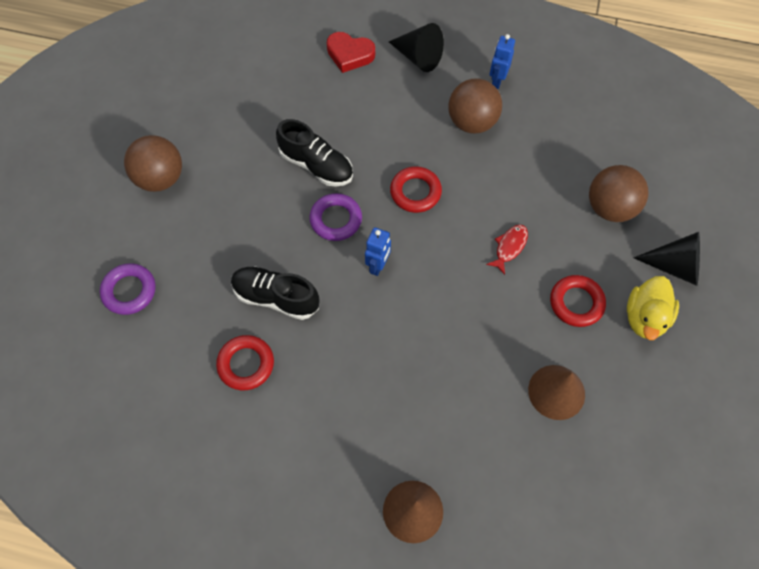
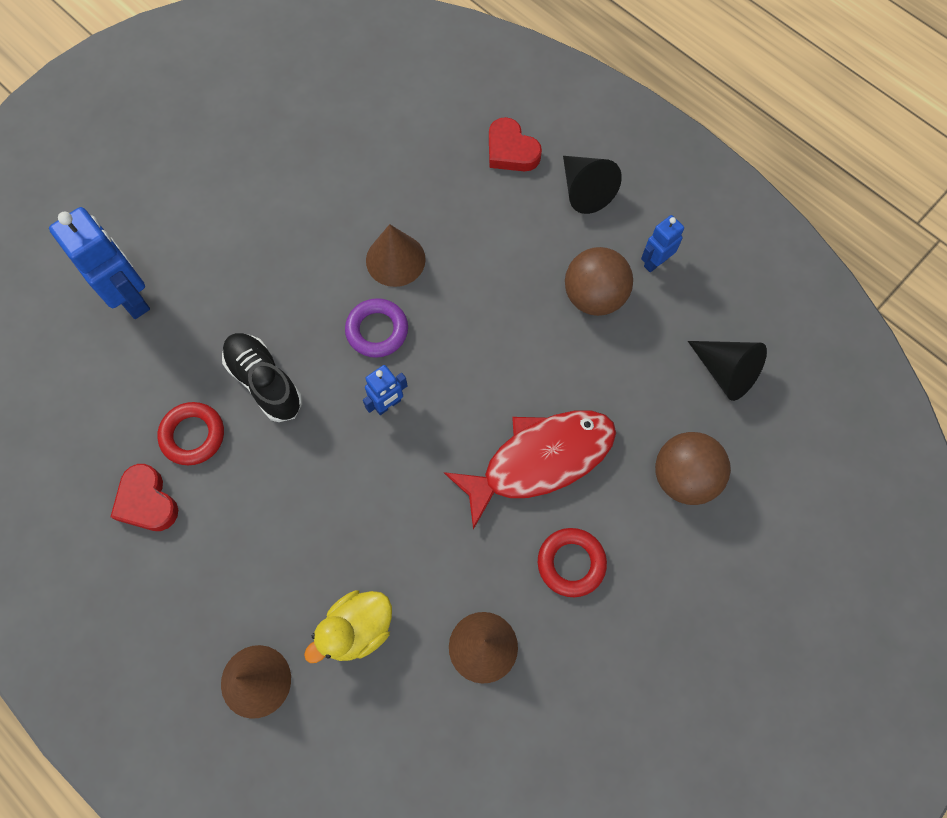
camera: 30 degrees right, 5 degrees up
purple ring [100,263,156,315] -> blue robot [49,207,150,319]
brown ball [124,135,182,192] -> none
black shoe [276,119,353,187] -> brown cone [366,224,426,287]
red ring [390,166,442,213] -> none
red fish [486,224,528,275] -> red fish [444,410,616,530], size x2.41
yellow duck [627,276,679,340] -> yellow duck moved to [304,590,392,663]
black cone [634,232,700,286] -> black cone moved to [688,341,767,401]
none -> red heart [111,464,178,531]

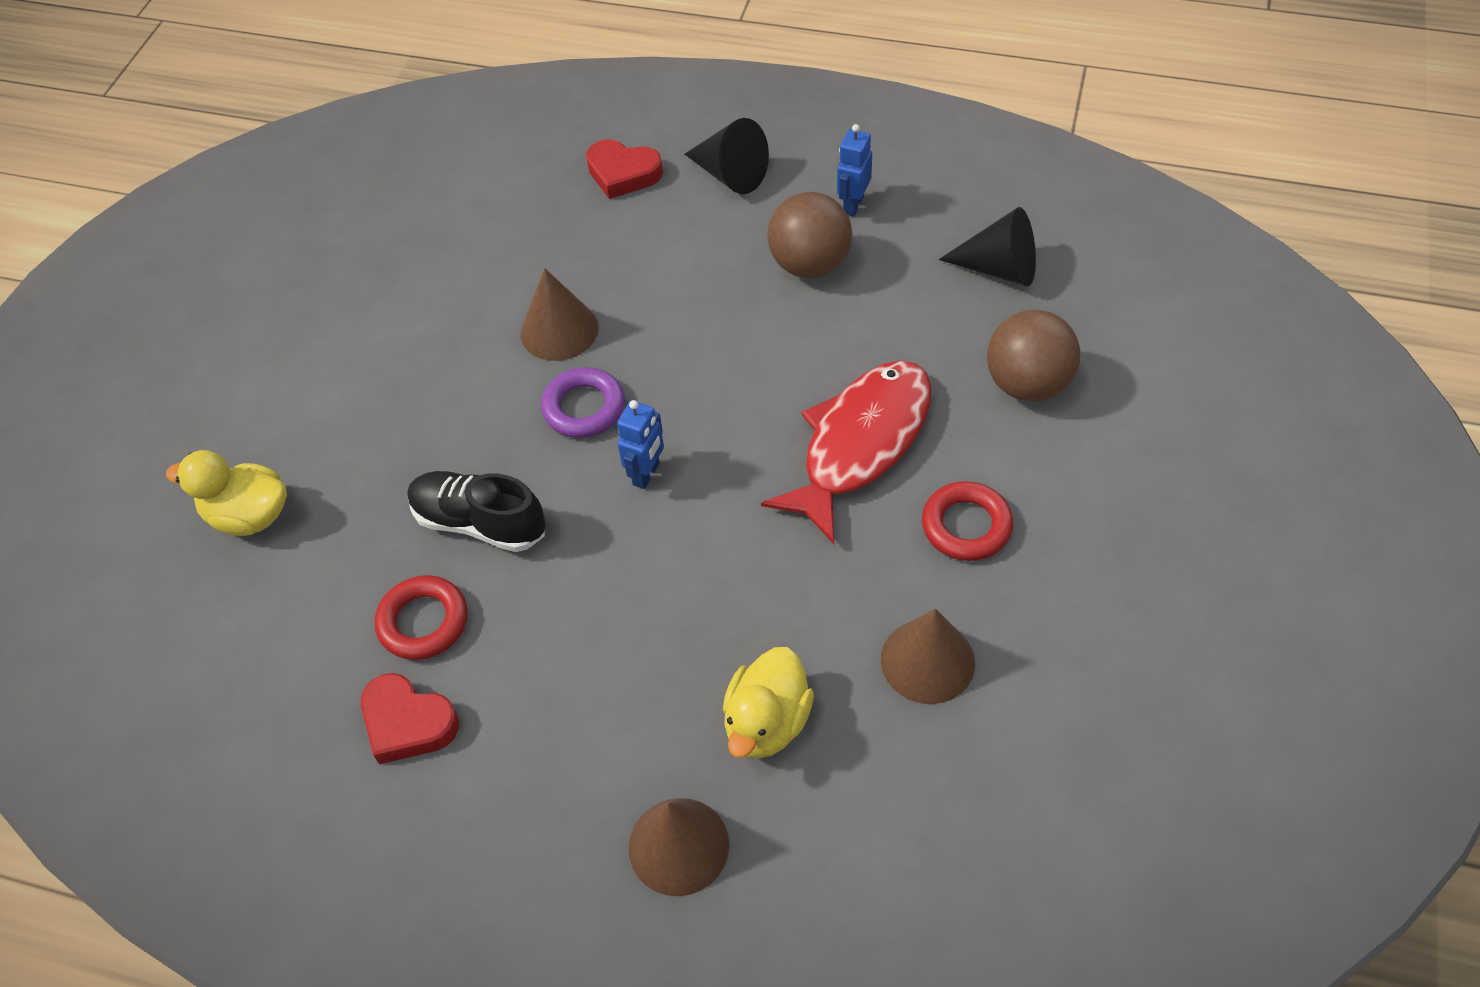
camera: 25 degrees left, 15 degrees down
blue robot [49,207,150,319] -> yellow duck [166,450,287,536]

